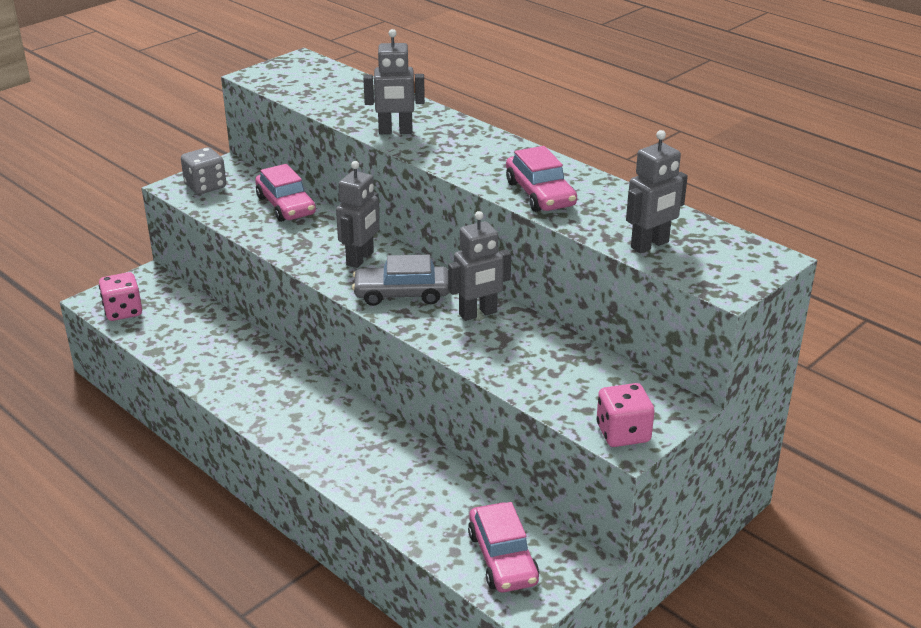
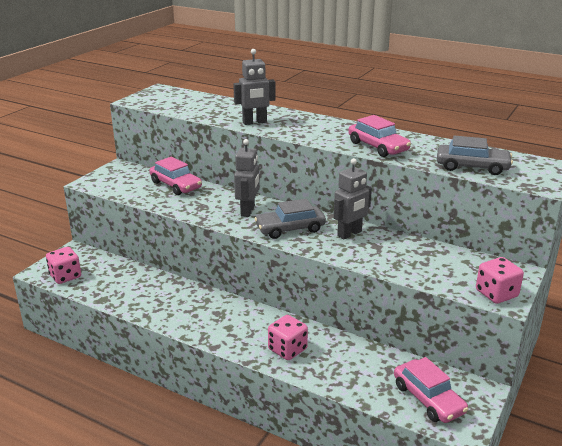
camera: 15 degrees left, 5 degrees down
grey dice [181,147,226,194] -> none
grey robot [626,130,688,253] -> grey car [437,136,513,175]
none -> pink dice [268,315,308,360]

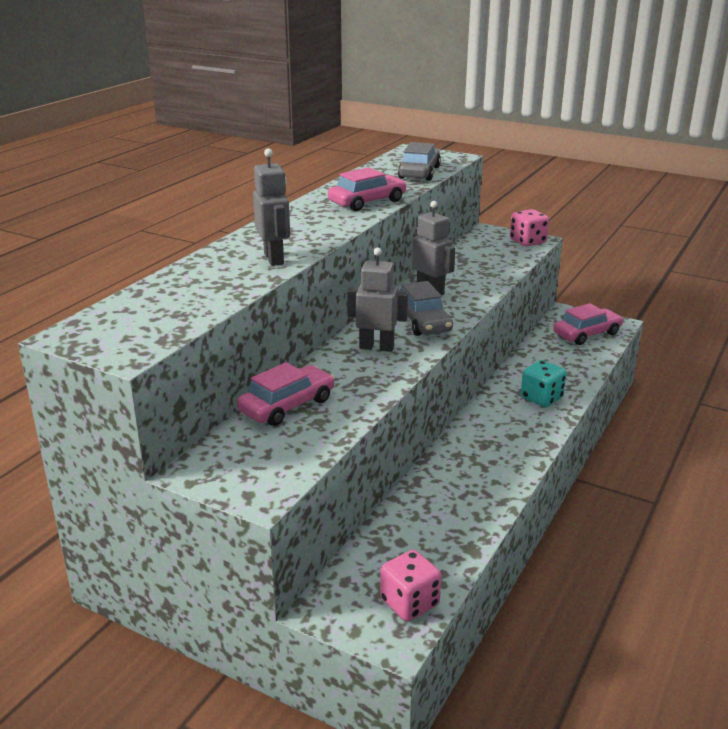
camera: 90 degrees left, 0 degrees up
pink dice [268,315,308,360] -> turquoise dice [521,360,567,407]

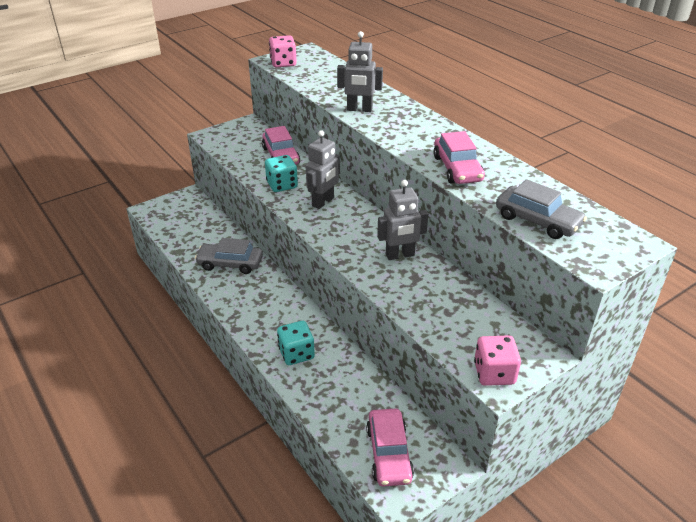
camera: 115 degrees right, 10 degrees up
pink dice [380,550,441,621] -> pink dice moved to [269,35,297,67]
grey car [398,281,453,336] -> grey car moved to [195,238,263,274]
none -> turquoise dice [265,155,298,192]

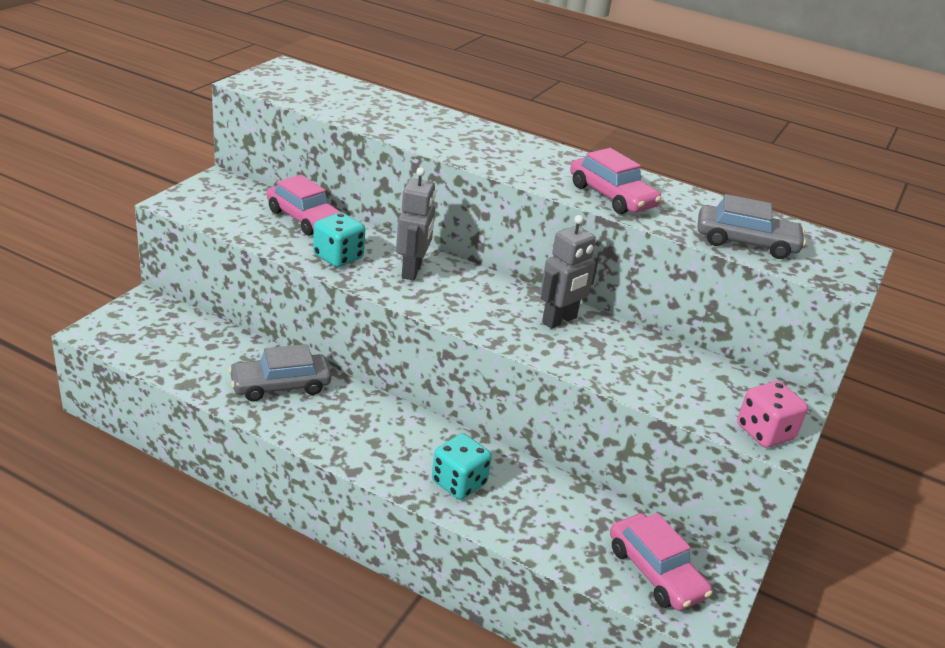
camera: 30 degrees left, 5 degrees down
pink dice [269,35,297,67] -> none
grey robot [337,31,383,112] -> none

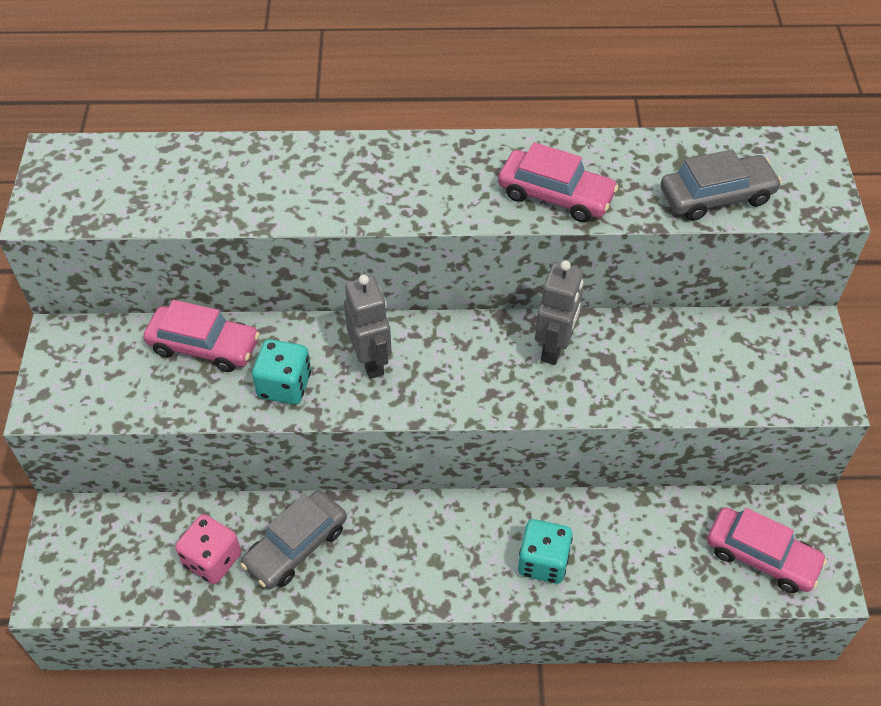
camera: 25 degrees left, 20 degrees up
pink dice [737,381,808,448] -> pink dice moved to [175,514,241,584]

